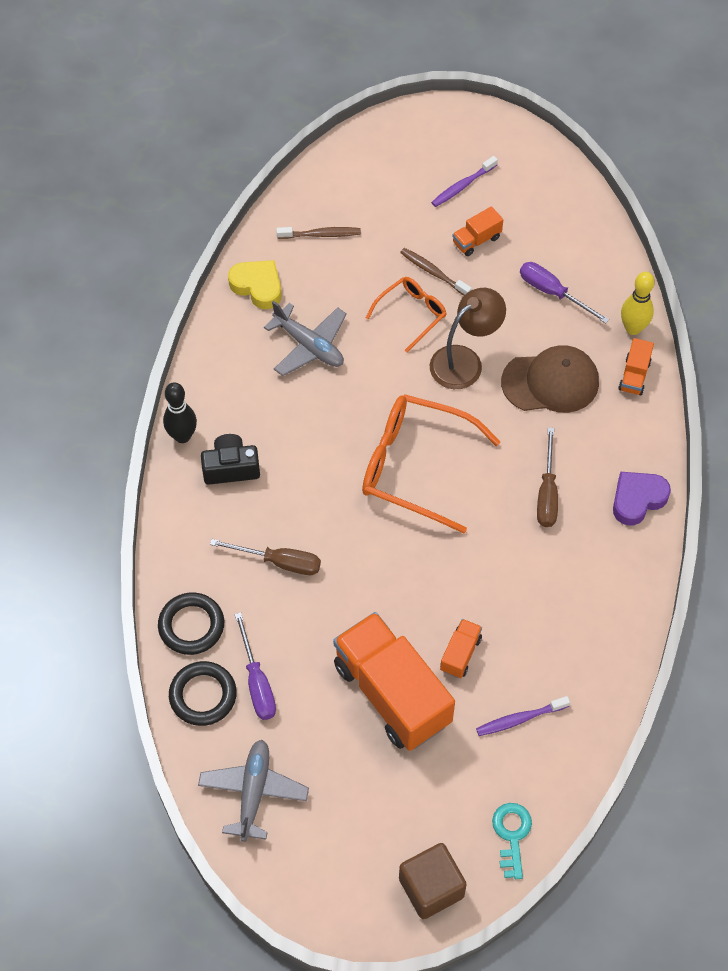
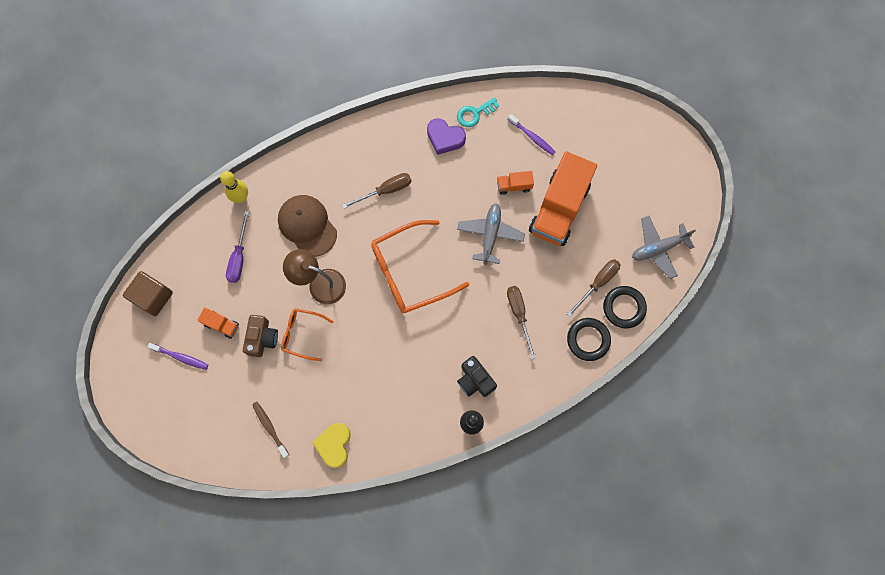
camera: 120 degrees left, 15 degrees up
purple screwdriver [235,612,276,720] -> brown screwdriver [567,259,620,317]
grey plane [264,301,347,376] -> grey plane moved to [457,203,525,265]
orange glasses [362,394,500,533] -> orange glasses turned 75 degrees clockwise [371,220,469,313]
brown cube [399,843,467,919] -> brown cube moved to [123,271,173,316]
brown toothbrush [400,248,472,295] -> brown camera [243,315,278,357]
turquoise key [492,803,532,879] -> turquoise key moved to [457,97,499,127]
purple heart [613,472,671,526] -> purple heart moved to [427,118,466,155]
orange truck [619,338,654,395] -> none

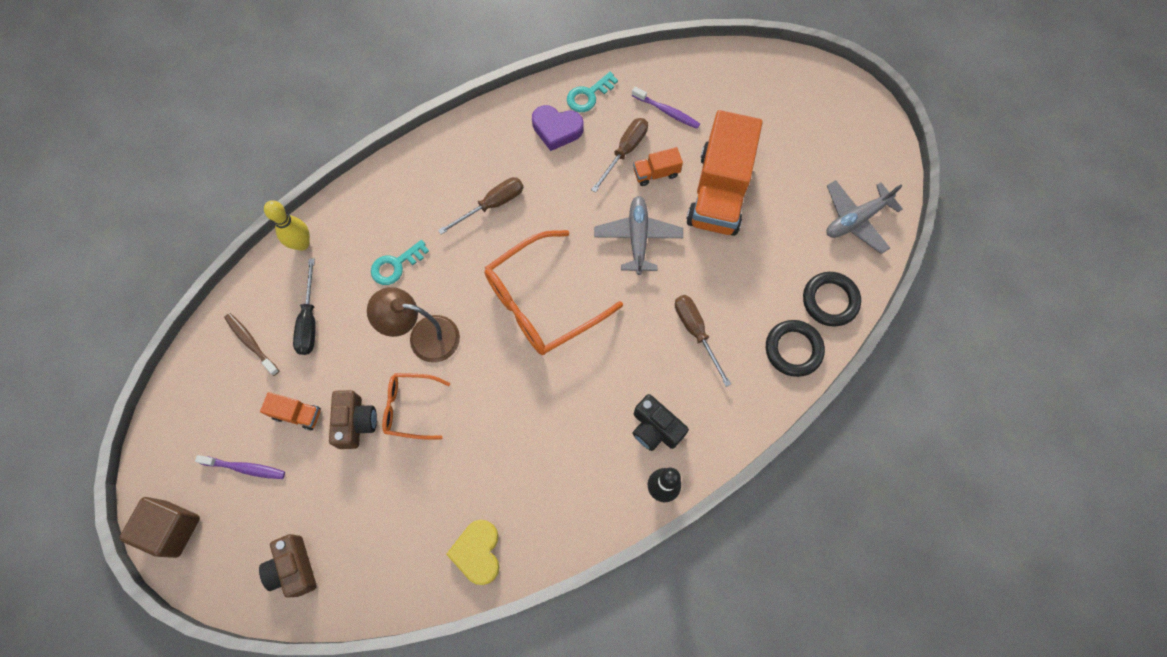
camera: 10 degrees left, 5 degrees down
brown cube [123,271,173,316] -> brown cube moved to [119,497,200,558]
purple screwdriver [226,211,249,283] -> black screwdriver [293,259,316,355]
brown toothbrush [252,402,289,458] -> brown toothbrush moved to [224,313,279,376]
brown cap [278,195,337,257] -> turquoise key [371,240,429,285]
brown screwdriver [567,259,620,317] -> brown screwdriver moved to [591,118,648,193]
none -> brown camera [259,534,317,598]

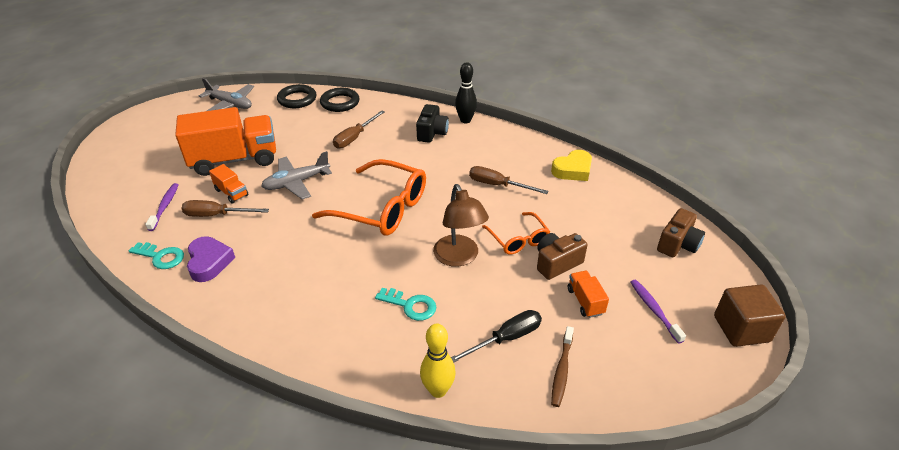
camera: 120 degrees left, 30 degrees down
brown screwdriver [438,177,523,234] -> brown screwdriver moved to [469,166,548,194]

